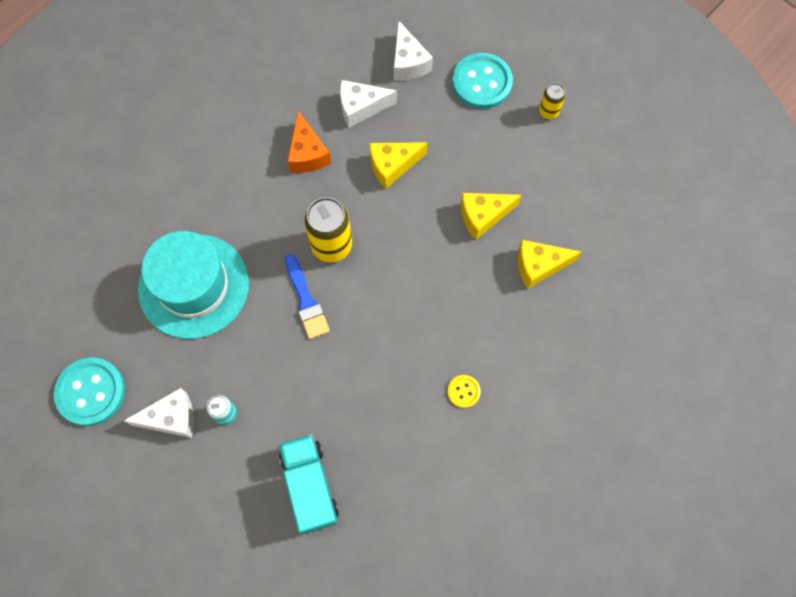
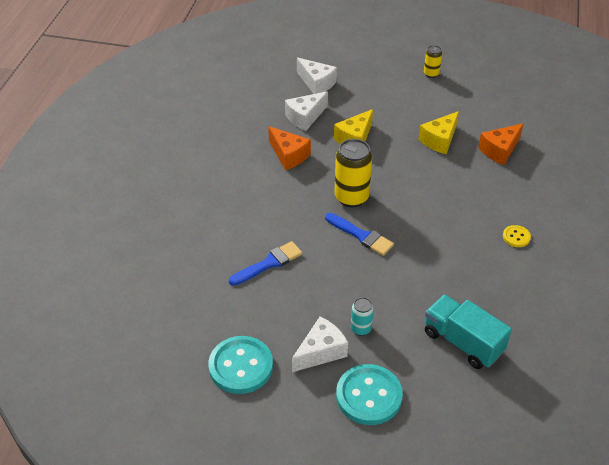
camera: 30 degrees left, 25 degrees down
turquoise hat [138,231,249,339] -> blue brush [229,241,303,286]
turquoise button [452,53,513,109] -> turquoise button moved to [336,364,403,425]
yellow cheese [518,240,581,289] -> orange cheese [478,124,523,165]

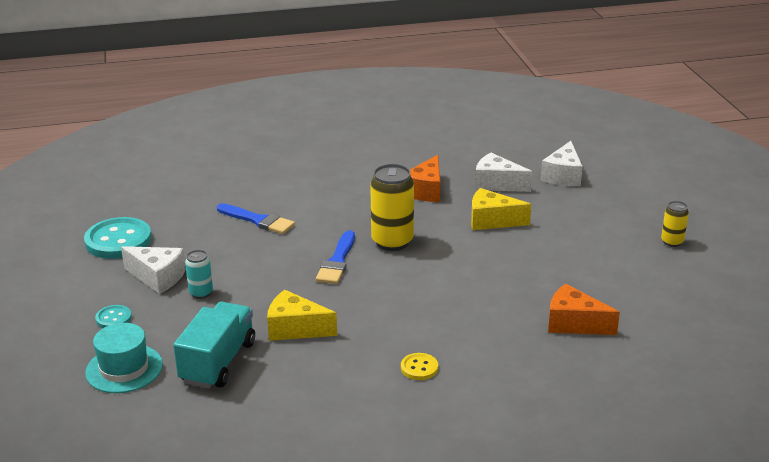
camera: 65 degrees right, 15 degrees down
turquoise button [336,364,403,425] -> turquoise button [95,305,132,328], size x0.48
yellow cheese [418,111,459,154] -> yellow cheese moved to [267,290,337,341]
none -> turquoise hat [85,323,163,393]

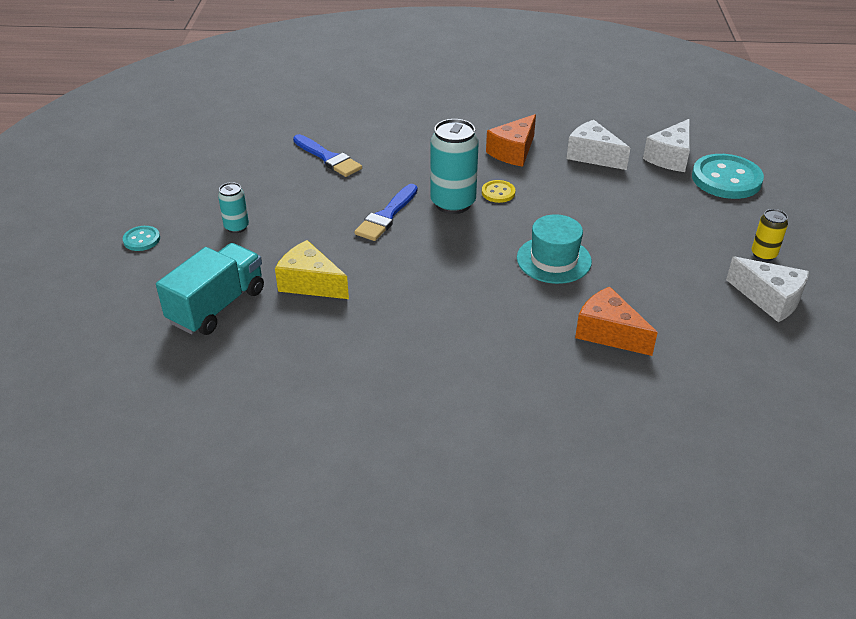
camera: 15 degrees right, 10 degrees up
turquoise button [84,217,152,259] -> turquoise button moved to [692,154,764,199]
turquoise hat [85,323,163,393] -> turquoise hat moved to [517,215,592,284]
white cheese [121,246,186,294] -> white cheese moved to [726,257,809,322]
yellow can [370,164,414,251] -> turquoise can [430,119,479,214]
yellow button [401,353,438,380] -> yellow button moved to [482,180,515,203]
yellow cheese [471,188,531,230] -> none

